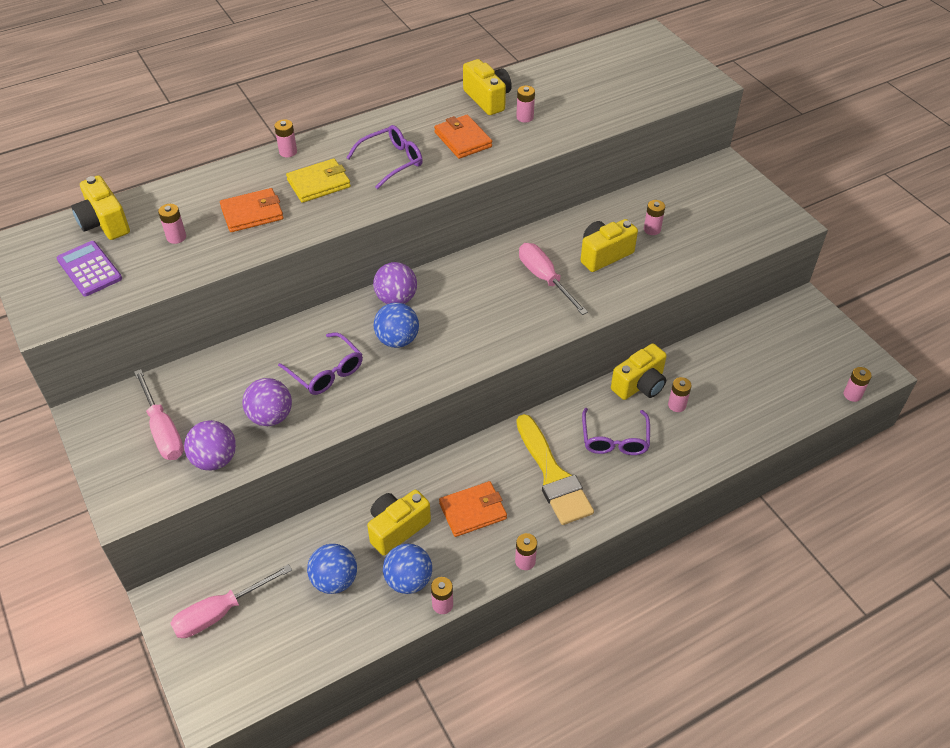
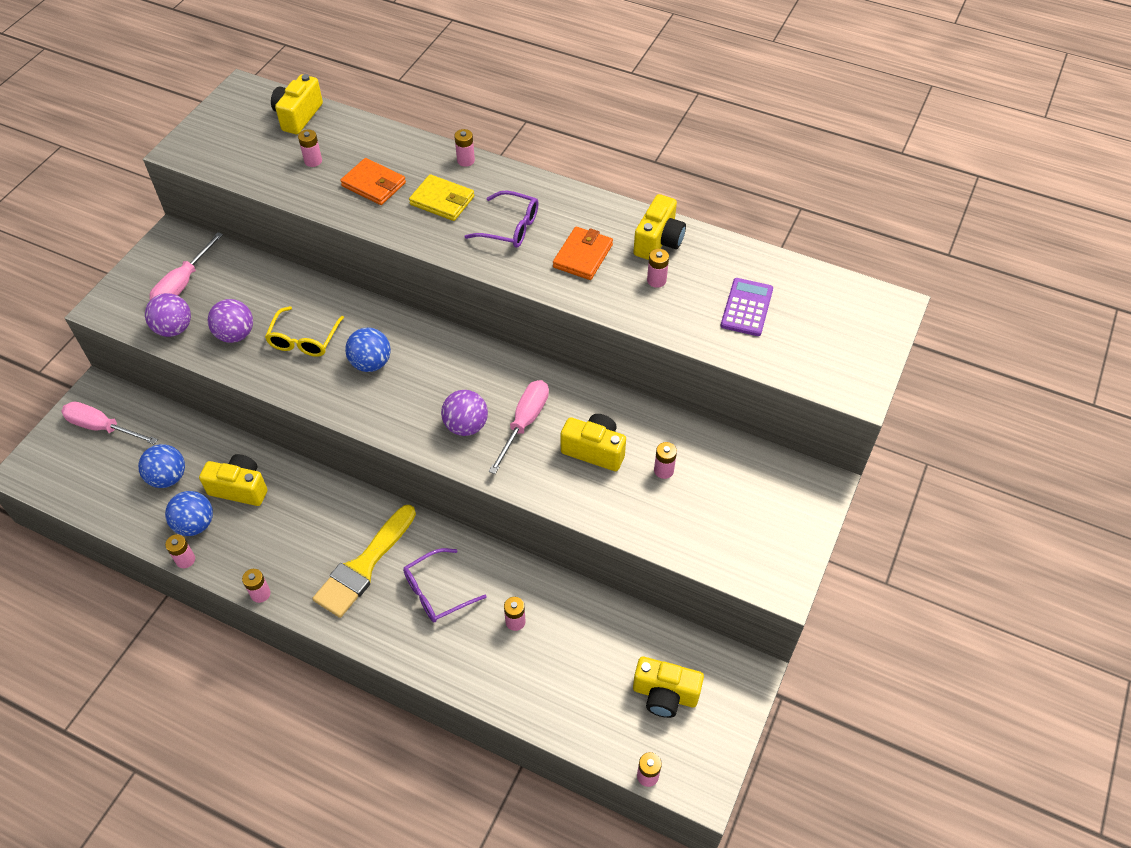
camera: 55 degrees right, 5 degrees up
purple calculator [57,241,122,296] -> purple calculator moved to [721,278,773,336]
purple glasses [278,332,363,395] -> yellow glasses [265,306,344,357]
purple ball [373,262,417,304] -> purple ball moved to [441,390,488,436]
orange wallet [439,481,507,537] -> none
yellow camera [611,343,667,400] -> yellow camera moved to [633,656,704,718]

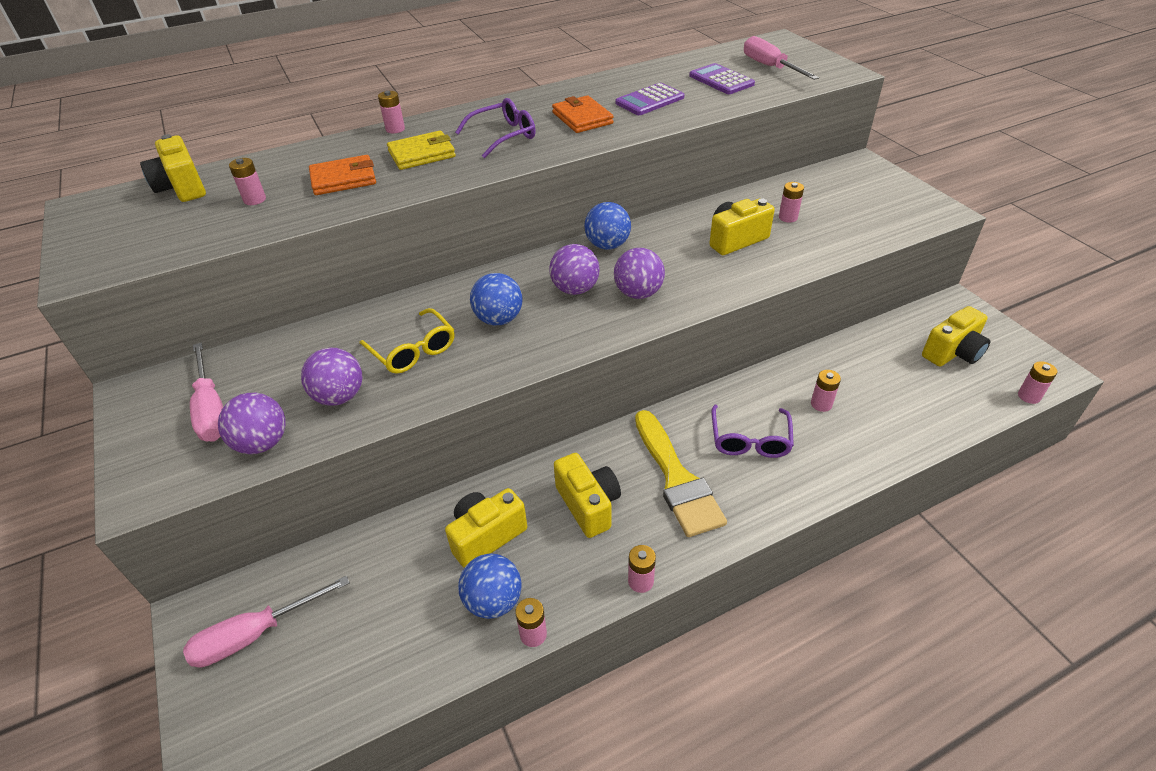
camera: 50 degrees left, 10 degrees down
blue ball [138,444,185,488] -> blue ball moved to [584,202,631,250]
pink screwdriver [489,380,549,474] -> pink screwdriver moved to [744,36,819,80]
yellow camera [633,194,686,260] -> yellow camera moved to [554,453,621,538]
pink battery [647,249,669,288] -> purple calculator [616,83,684,115]
none -> purple ball [549,244,600,295]

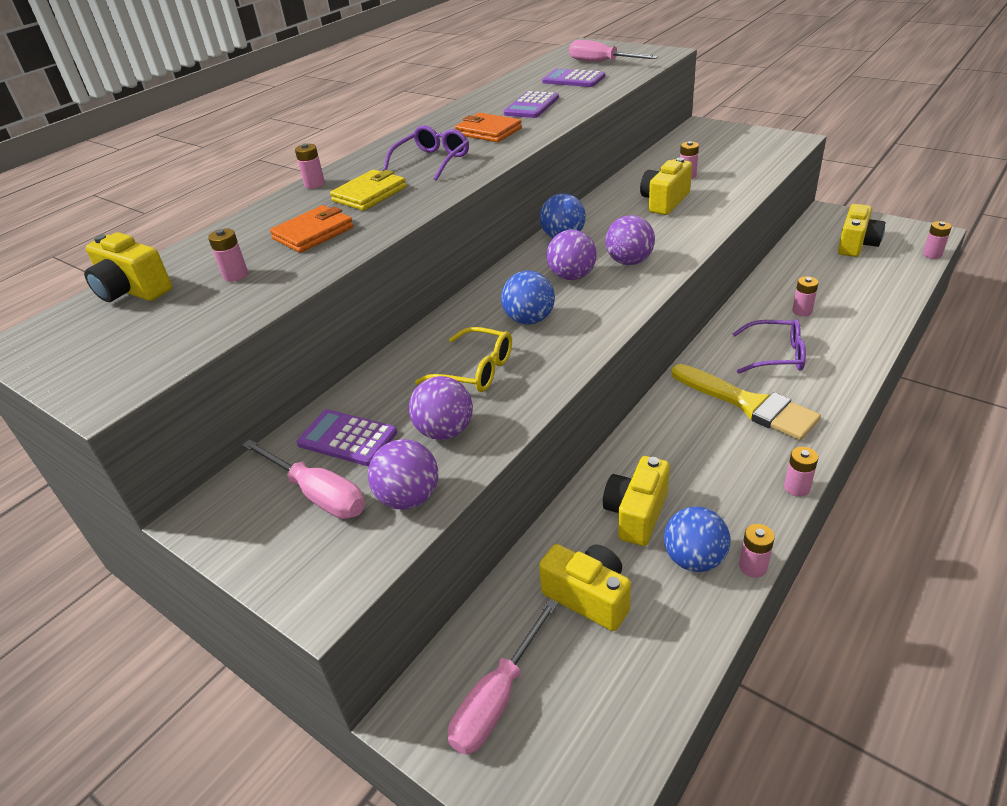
camera: 25 degrees left, 5 degrees down
yellow camera [554,453,621,538] -> yellow camera moved to [539,544,631,631]
purple glasses [711,405,794,458] -> purple glasses turned 60 degrees counterclockwise [732,319,806,374]
none -> purple calculator [296,409,397,466]

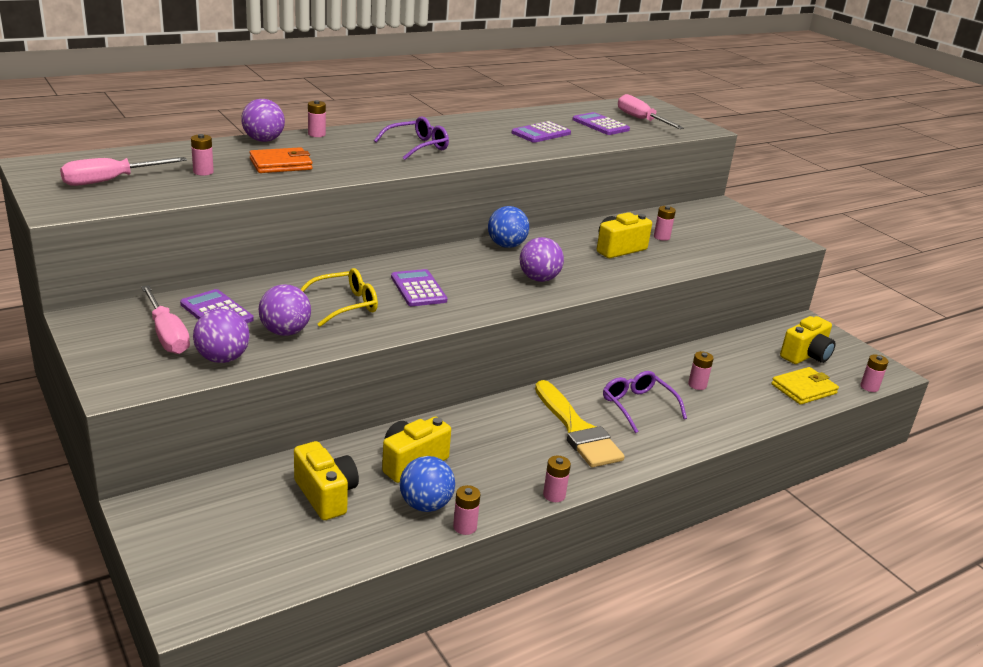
camera: 15 degrees right, 10 degrees down
yellow camera [84,232,172,302] -> none
yellow wallet [330,169,406,211] -> yellow wallet moved to [771,367,839,405]
yellow glasses [415,327,512,392] -> yellow glasses turned 75 degrees counterclockwise [300,268,378,327]
pink screwdriver [448,599,558,755] -> pink screwdriver moved to [60,157,187,186]
orange wallet [455,113,522,142] -> none
blue ball [501,271,555,325] -> purple calculator [391,269,447,306]
purple ball [547,230,597,280] -> purple ball moved to [241,99,285,142]
purple glasses [732,319,806,374] -> purple glasses turned 150 degrees counterclockwise [603,371,687,433]

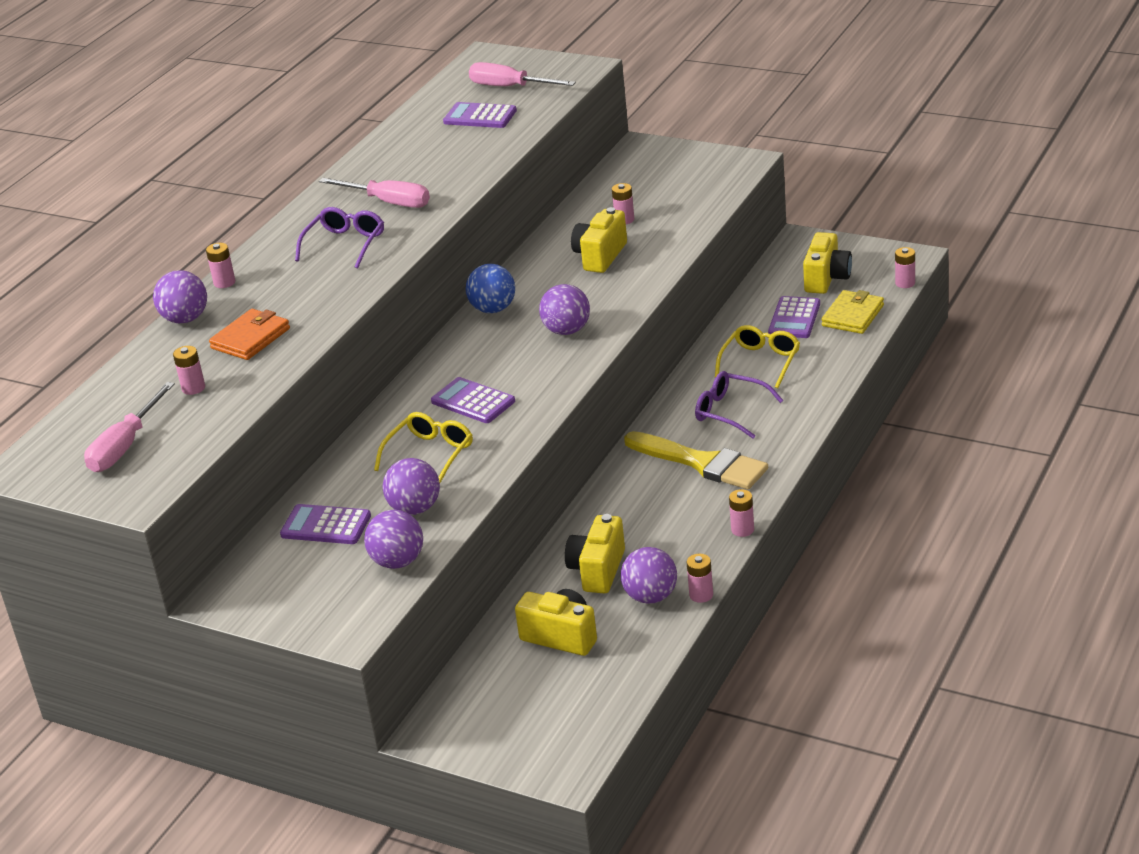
camera: 25 degrees left, 5 degrees up
pink screwdriver [141,285,190,354] -> pink screwdriver moved to [319,178,430,208]
blue ball [400,456,455,512] -> purple ball [621,547,677,604]
purple calculator [512,121,571,143] -> purple calculator moved to [768,296,820,338]
pink battery [688,351,714,390] -> yellow glasses [715,325,800,388]

